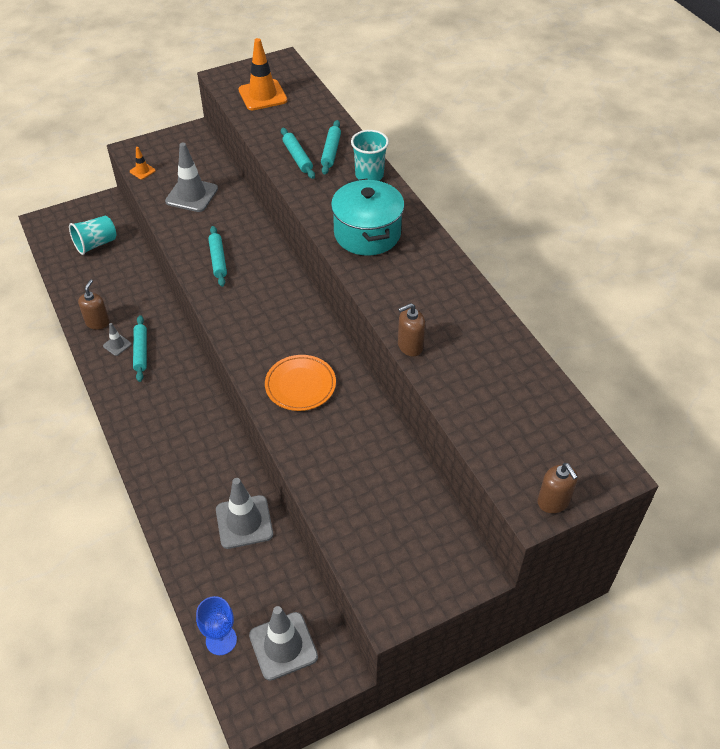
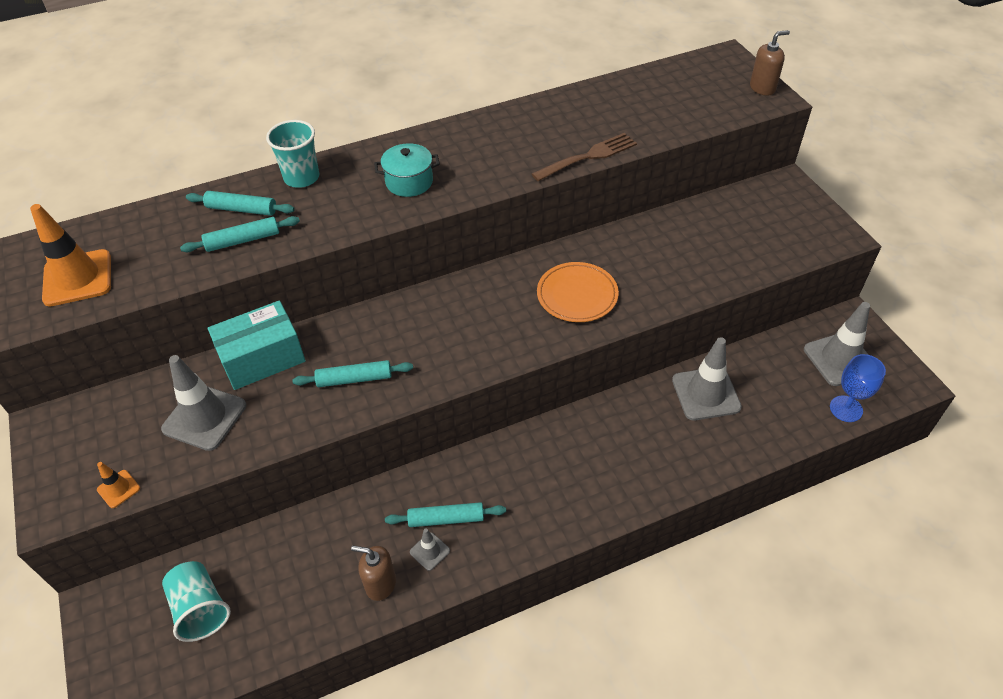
camera: 85 degrees left, 0 degrees up
turquoise pot [331,178,404,256] -> turquoise pot [374,143,440,197], size x0.59
brown soap dispenser [398,303,425,356] -> brown fork [532,133,637,181]
none -> turquoise box [208,300,305,390]

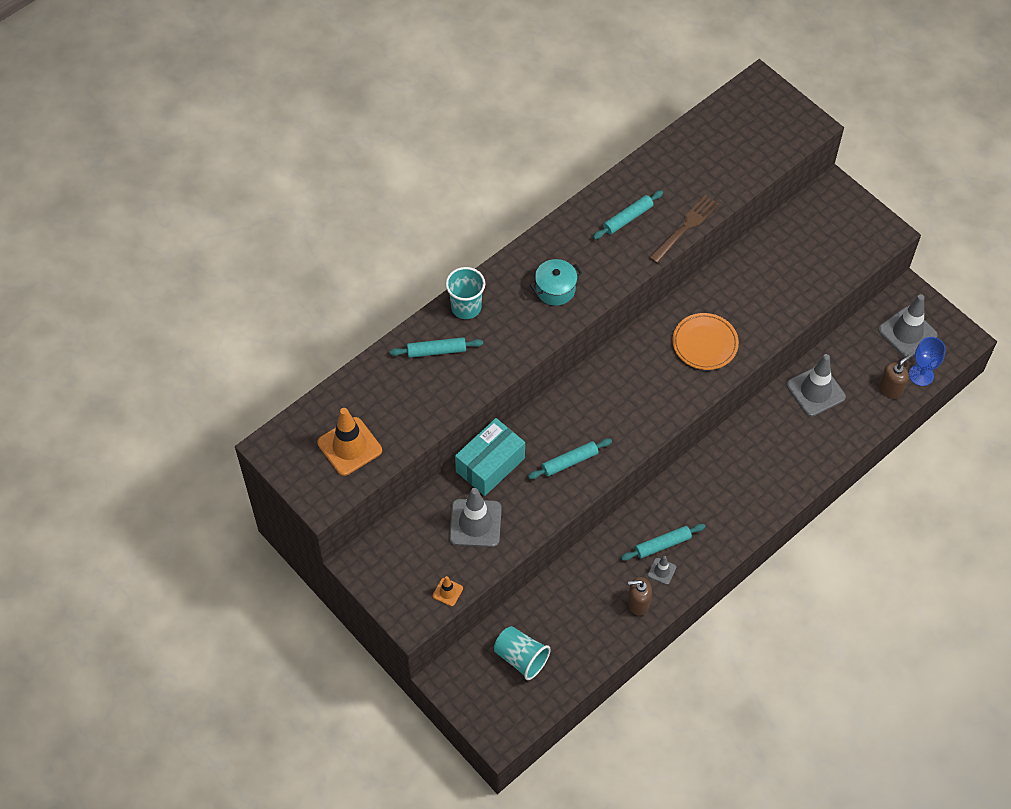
camera: 20 degrees left, 10 degrees up
turquoise rolling pin [180,216,300,252] -> turquoise rolling pin moved to [593,190,663,239]
brown soap dispenser [750,30,790,96] -> brown soap dispenser moved to [879,355,910,399]

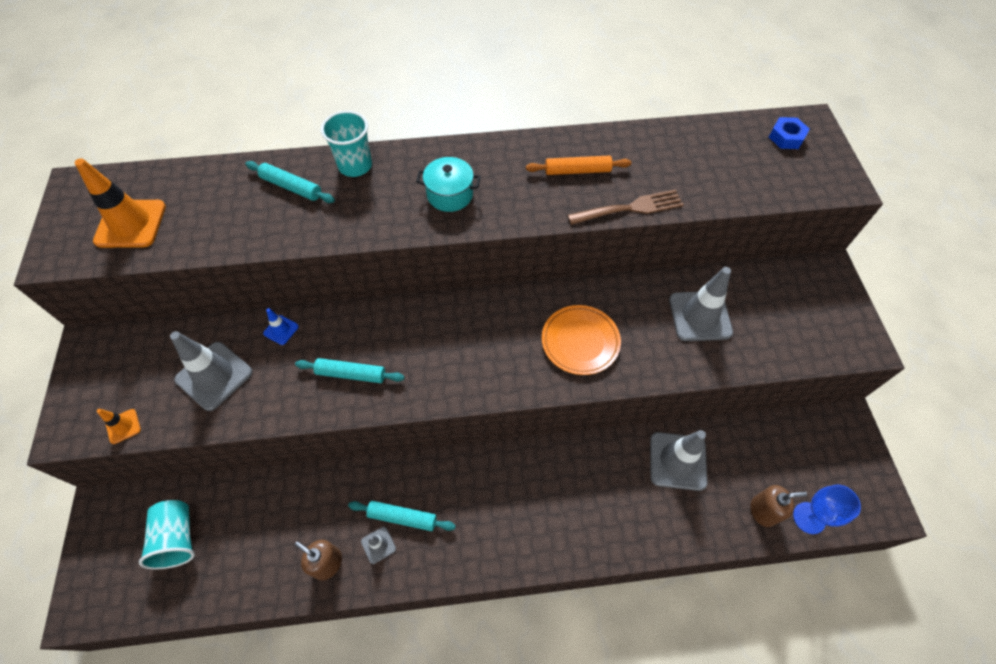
camera: 35 degrees right, 0 degrees up
turquoise box [455,418,525,496] -> blue traffic cone [263,308,299,345]
turquoise rolling pin [593,190,663,239] -> orange rolling pin [526,155,631,175]
grey traffic cone [878,294,938,357] -> grey traffic cone moved to [669,267,733,341]
none -> blue nut [769,117,810,149]

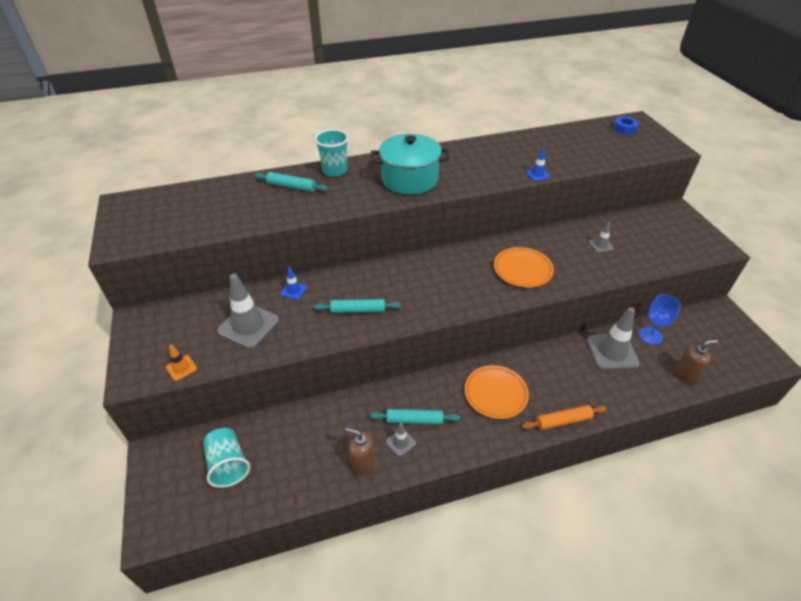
camera: 10 degrees left, 15 degrees down
orange traffic cone [74,158,166,248] -> none
turquoise pot [416,157,481,212] -> turquoise pot [371,134,450,195], size x1.68
orange rolling pin [526,155,631,175] -> orange rolling pin moved to [522,405,607,430]
brown fork [567,189,684,225] -> blue traffic cone [526,148,550,181]
grey traffic cone [669,267,733,341] -> grey traffic cone [589,222,614,253], size x0.48
blue goblet [793,485,861,534] -> blue goblet moved to [639,294,681,345]
none -> orange plate [465,365,529,419]

